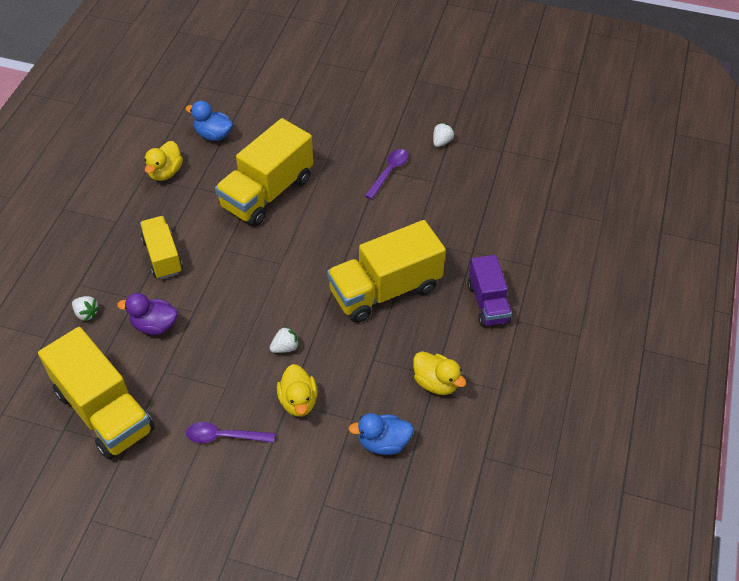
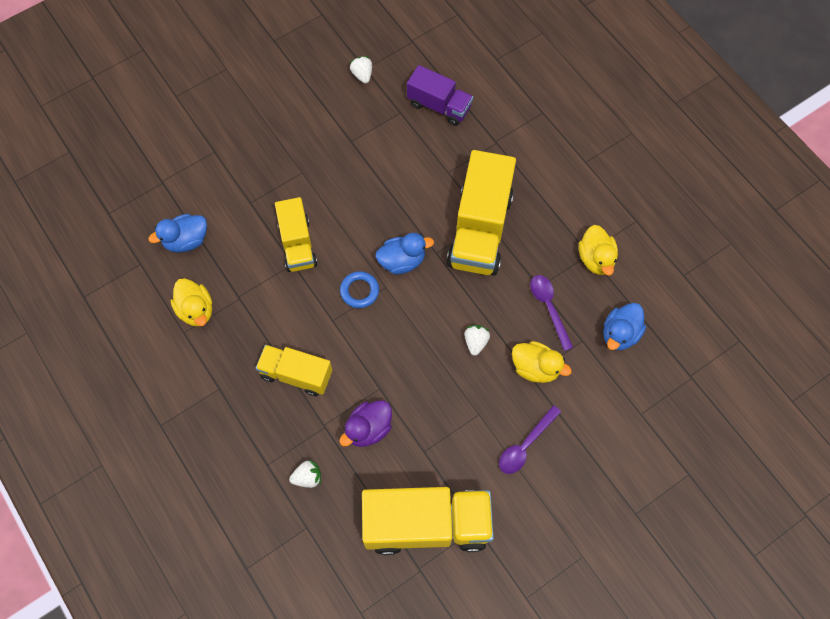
camera: 50 degrees left, 15 degrees up
yellow truck [215,118,313,227] -> yellow truck [275,197,317,272], size x0.60
purple spoon [365,149,408,199] -> purple spoon moved to [530,275,573,351]
yellow duck [413,351,466,395] -> yellow duck turned 90 degrees clockwise [579,225,618,276]
purple truck [468,255,512,327] -> purple truck moved to [407,65,473,126]
none -> blue ring [340,271,379,308]
none -> blue duck [376,233,434,274]

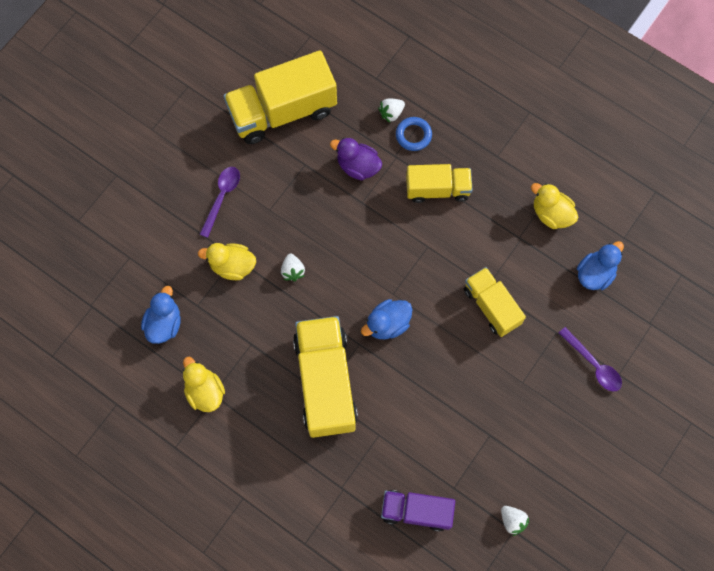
camera: 160 degrees right, 5 degrees up
purple duck [339,400,392,447] -> purple duck turned 90 degrees counterclockwise [330,138,382,180]
blue ring [340,271,379,308] -> blue ring moved to [396,117,432,151]
purple spoon [530,275,573,351] -> purple spoon moved to [559,327,622,391]

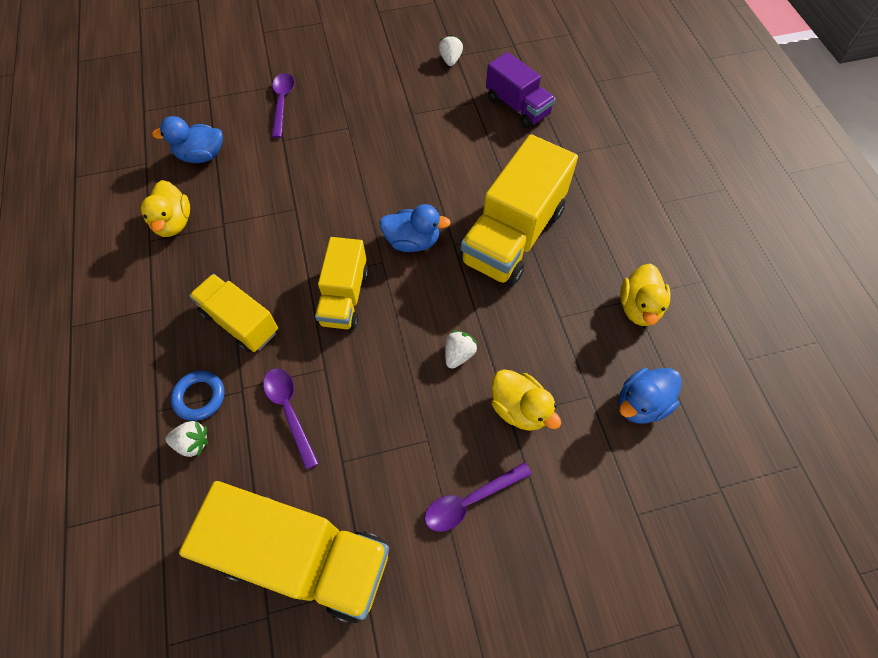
camera: 140 degrees left, 10 degrees down
purple duck [330,138,382,180] -> purple spoon [263,368,319,470]
yellow truck [464,267,526,337] -> yellow truck moved to [315,237,369,329]

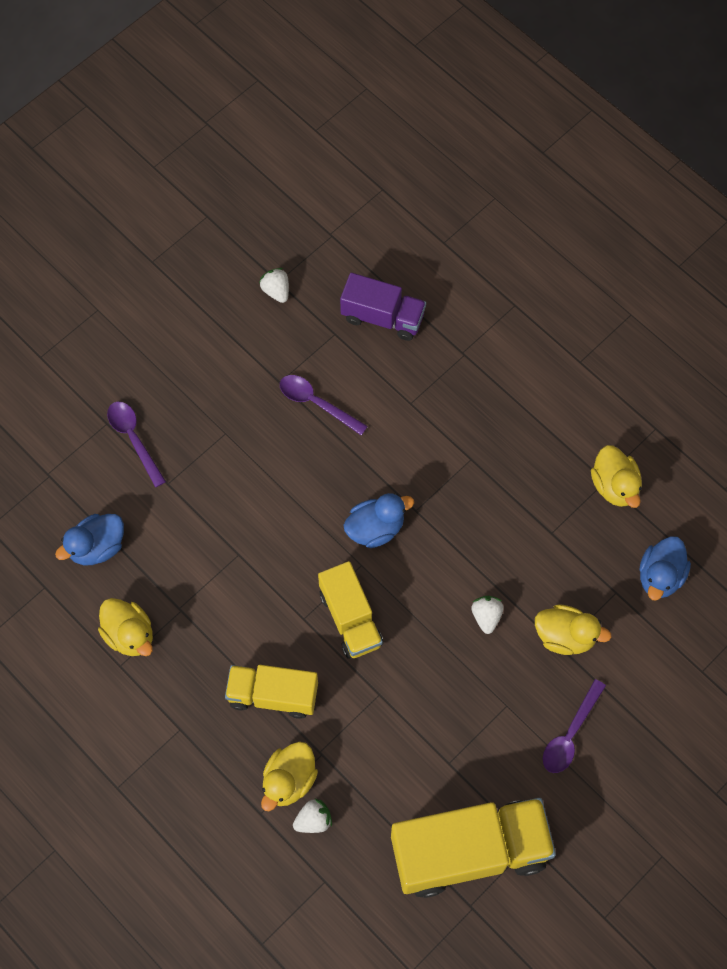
camera: 30 degrees left, 5 degrees up
blue ring [171,371,224,421] -> yellow duck [261,741,318,811]
purple spoon [263,368,319,470] -> purple spoon moved to [280,375,368,435]
yellow truck [459,134,578,287] -> none

